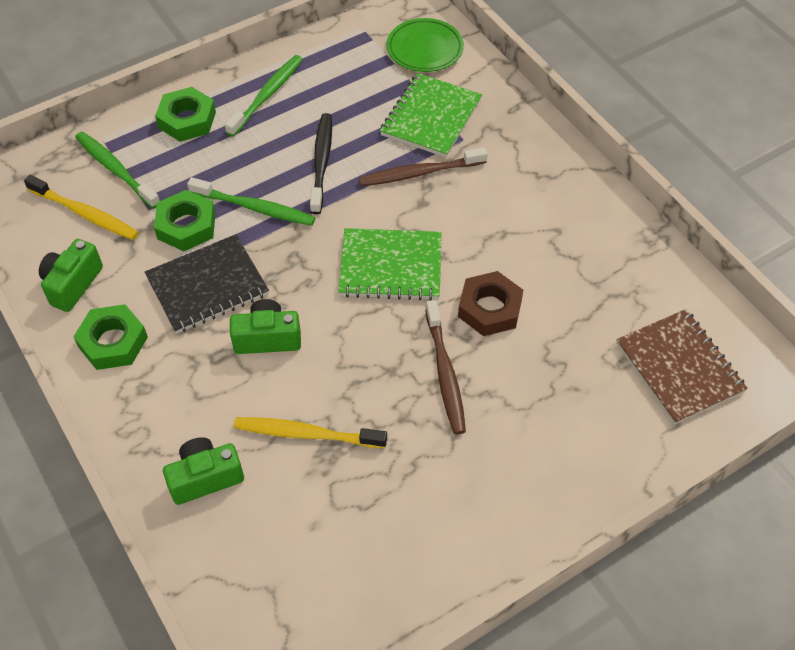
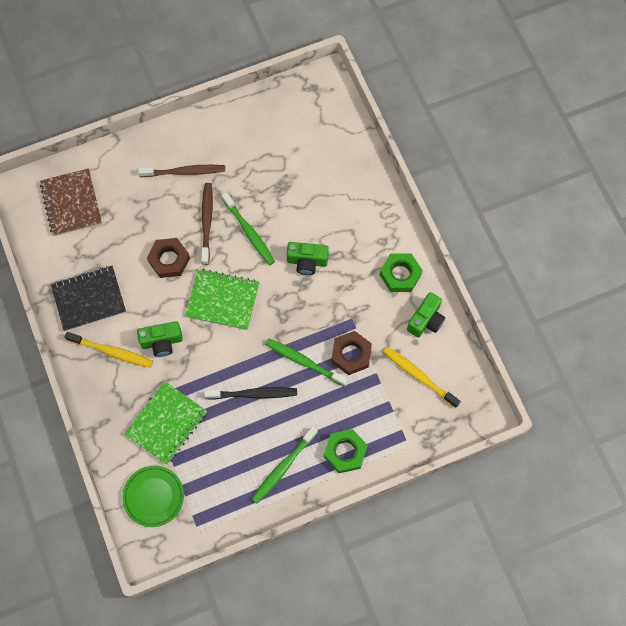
camera: 170 degrees left, 15 degrees up
green toothbrush [75,131,160,209] -> green toothbrush moved to [221,192,275,265]
black notebook [145,234,269,334] -> black notebook moved to [51,266,126,331]
green nut [154,190,215,251] -> brown nut [331,331,372,375]
green camera [163,437,244,505] -> green camera moved to [137,321,183,357]
yellow toothbrush [234,417,387,448] -> yellow toothbrush moved to [65,332,153,368]
black toothbrush [310,113,332,214] -> black toothbrush turned 105 degrees counterclockwise [204,387,297,400]
brown toothbrush [359,147,488,186] -> brown toothbrush moved to [138,165,225,177]

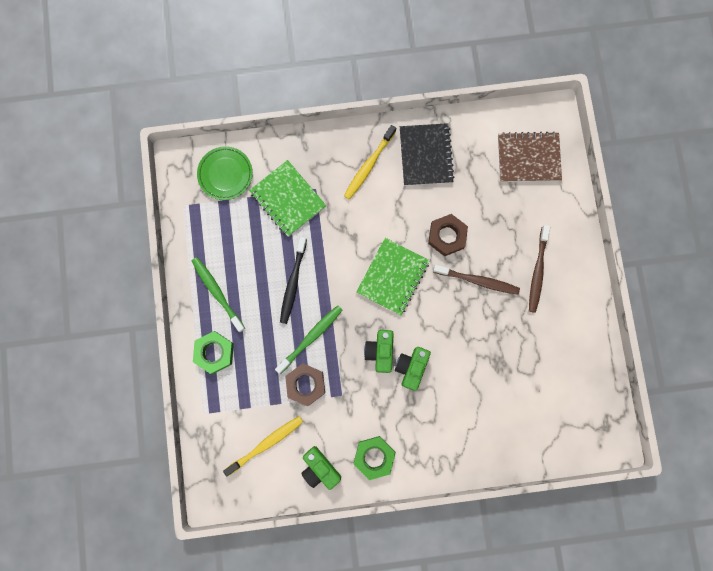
camera: 105 degrees right, 10 degrees up
green camera [137,321,183,357] -> green camera moved to [364,330,394,373]
green toothbrush [221,192,275,265] -> none

